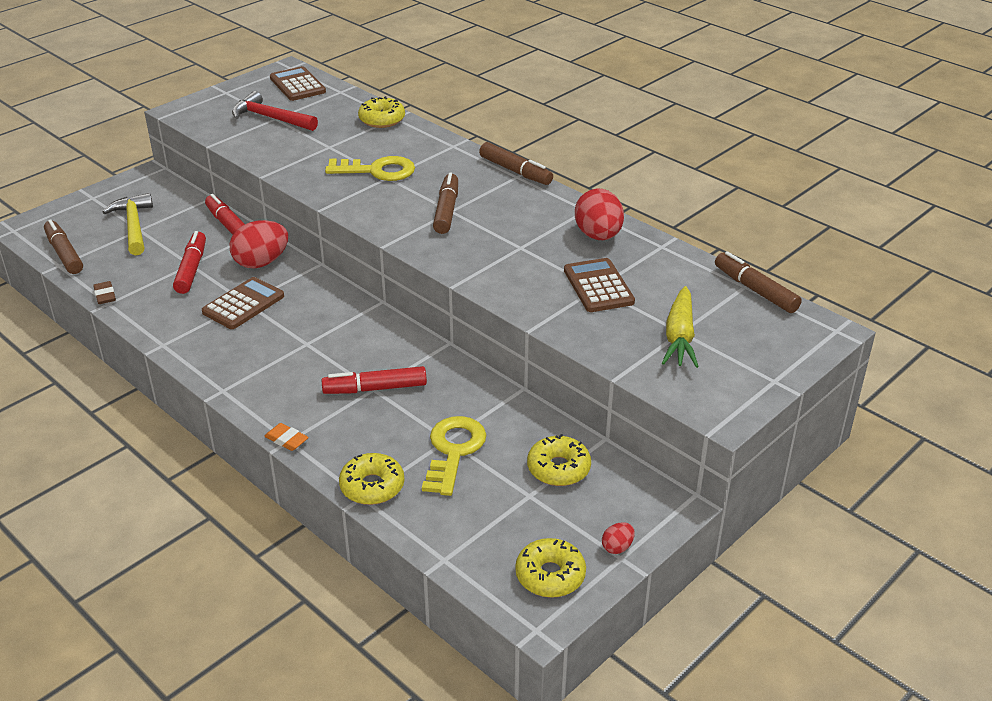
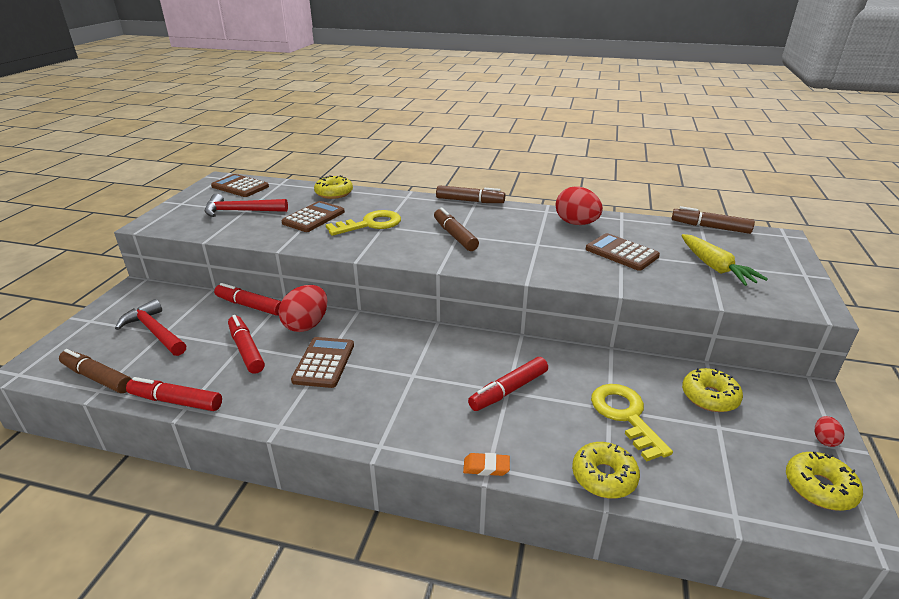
camera: 30 degrees left, 5 degrees down
brown eraser [93,281,116,304] -> red marker [126,377,222,411]
yellow hammer [103,193,153,255] -> red hammer [115,299,186,356]
none -> brown calculator [281,201,345,232]

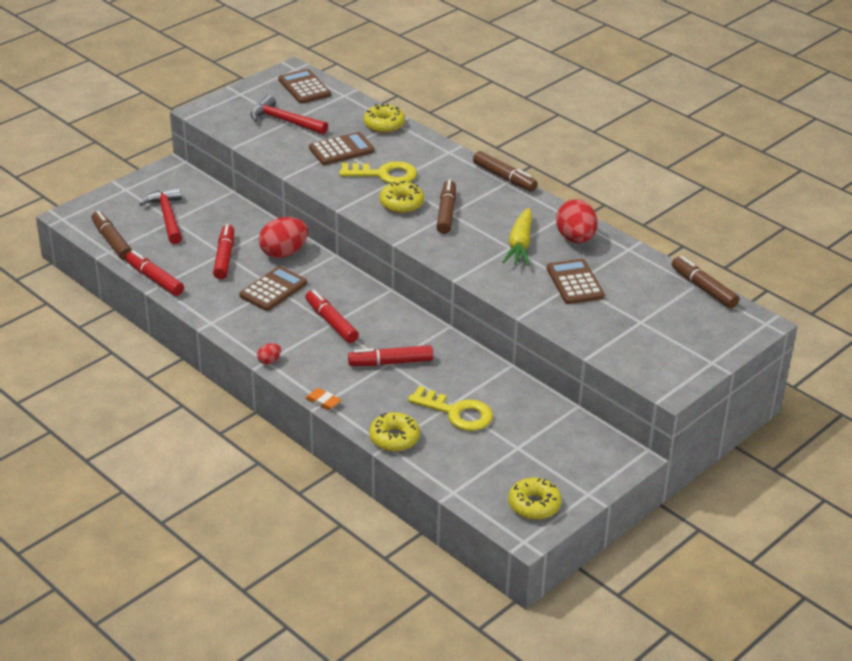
camera: 30 degrees right, 5 degrees up
red marker [214,283,281,316] -> red marker moved to [305,290,359,343]
yellow key [591,384,673,461] -> yellow key turned 105 degrees clockwise [408,386,493,431]
yellow carrot [682,234,768,286] -> yellow carrot moved to [502,208,532,266]
yellow donut [682,368,743,412] -> yellow donut moved to [379,181,424,213]
red egg [814,416,845,447] -> red egg moved to [257,343,281,364]

